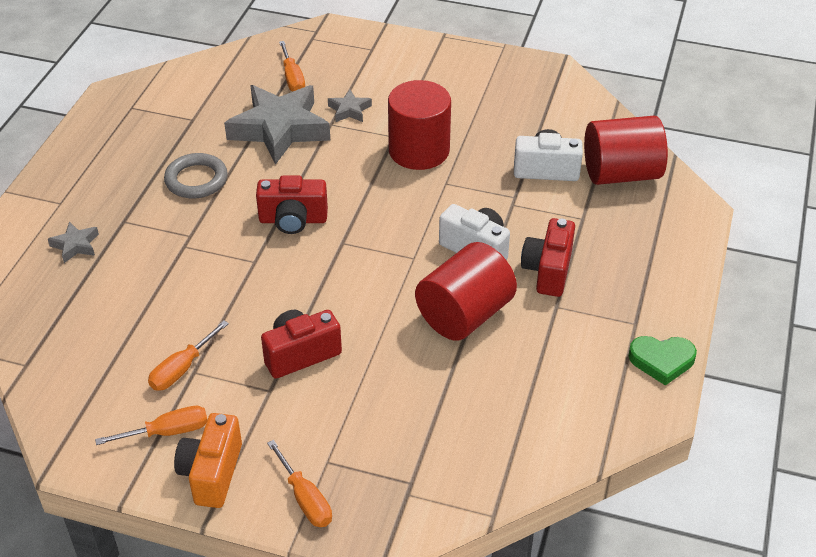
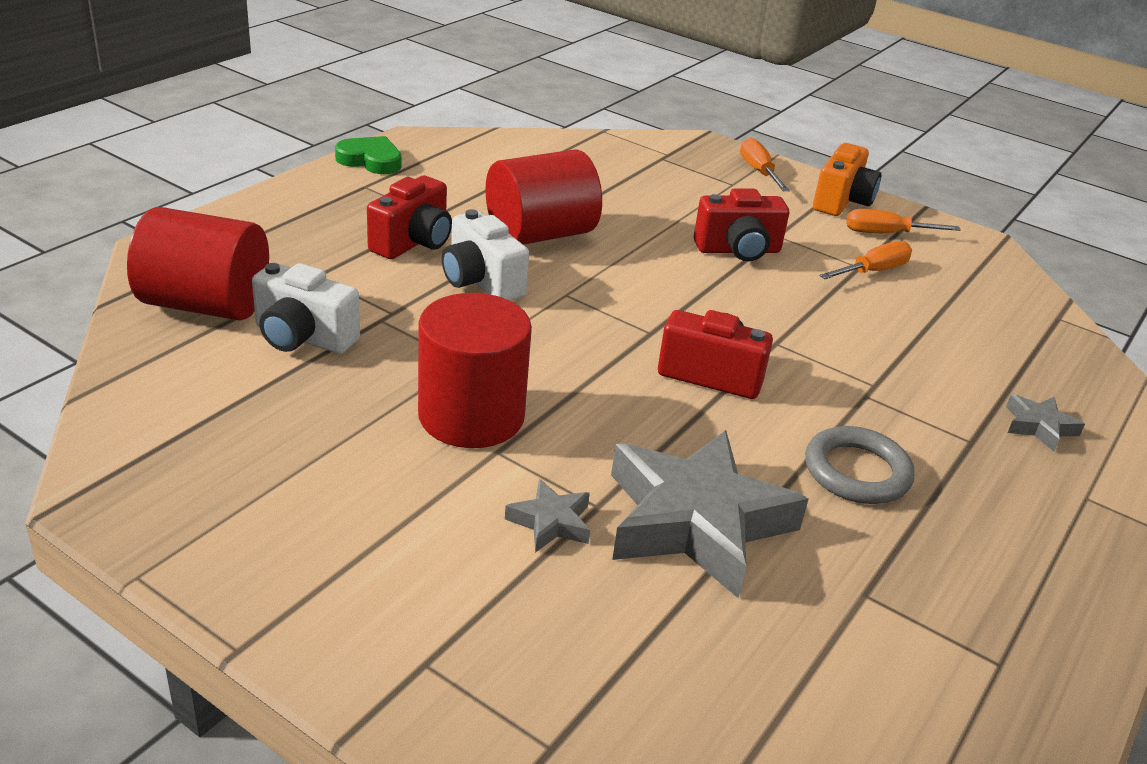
camera: 165 degrees left, 10 degrees down
orange screwdriver [279,41,305,92] -> none

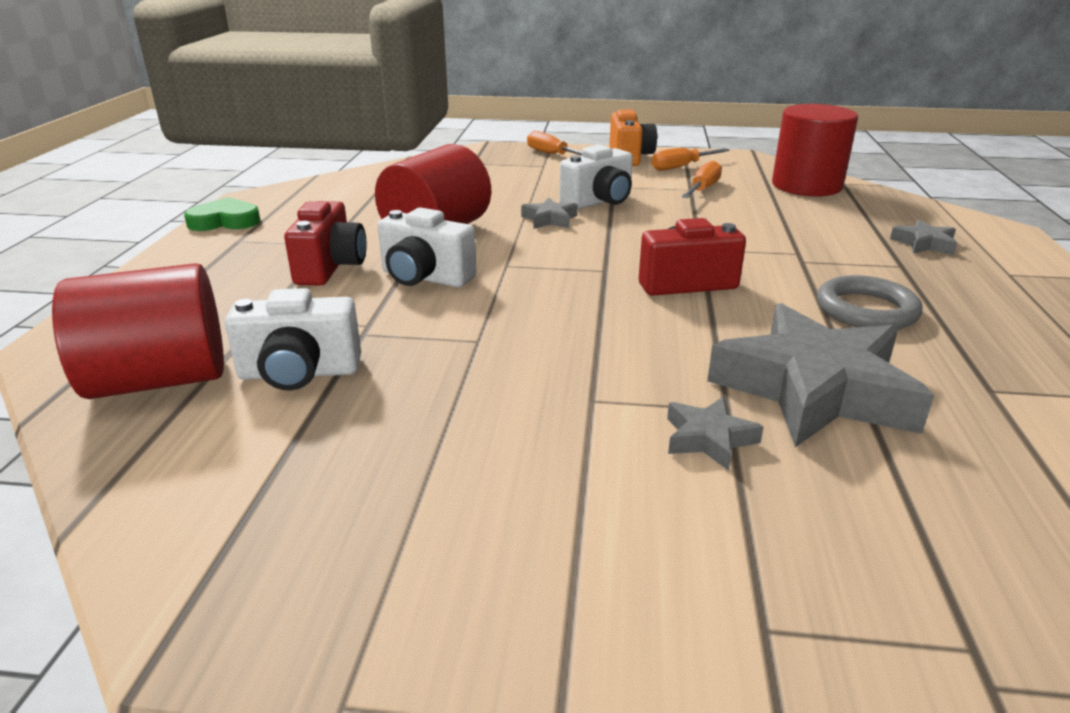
camera: 25 degrees left, 5 degrees down
red cylinder [418,293,532,448] -> red cylinder moved to [772,104,858,196]
red camera [694,188,789,261] -> white camera [559,145,633,209]
none -> grey star [521,197,578,229]

